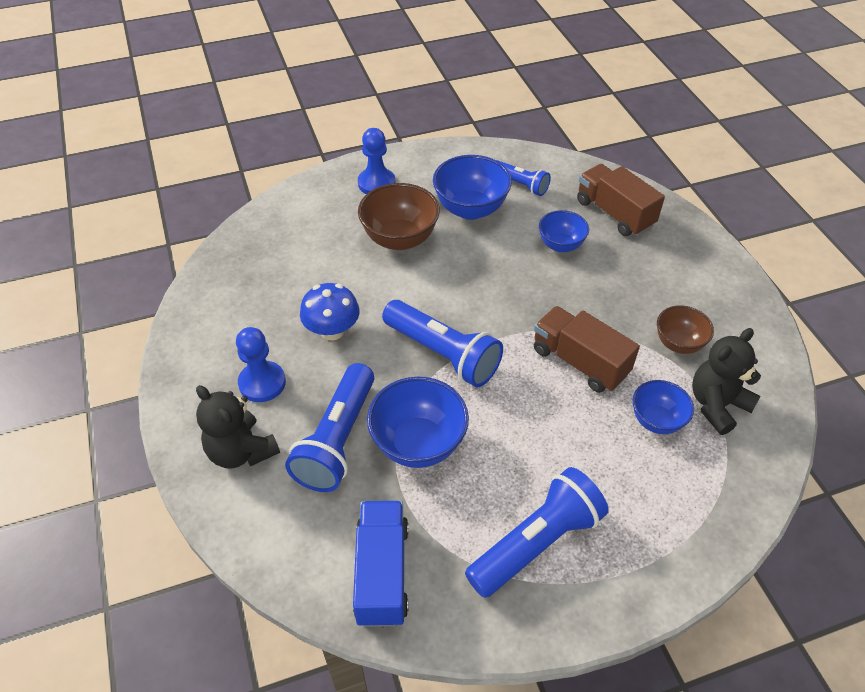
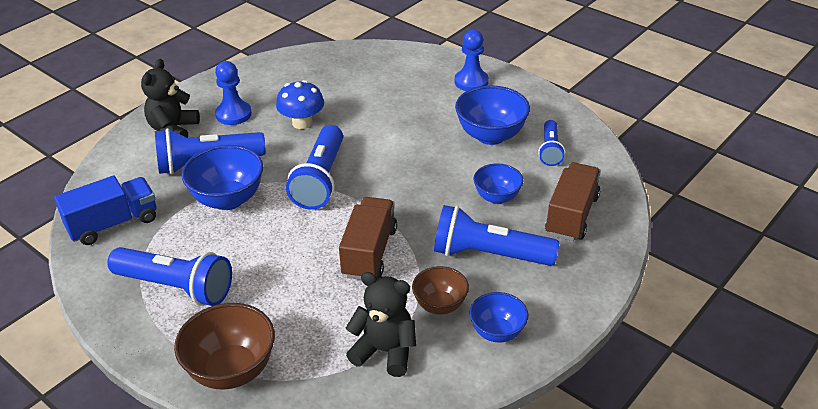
camera: 60 degrees right, 10 degrees down
brown bowl [358,183,440,250] -> brown bowl moved to [174,303,275,390]
blue bowl [633,380,694,434] -> blue bowl moved to [470,292,528,343]
none -> blue flashlight [434,205,559,266]

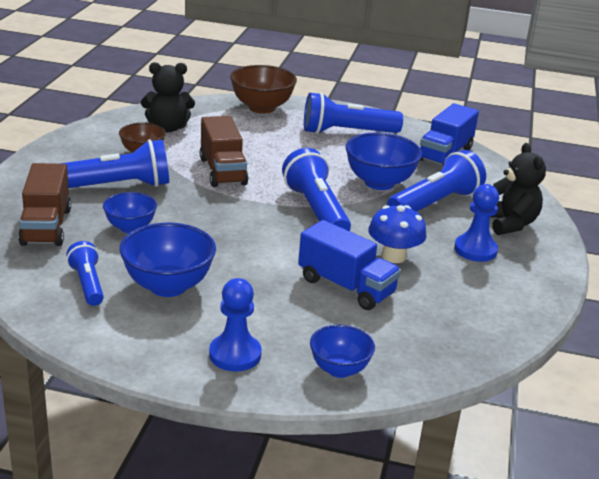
camera: 150 degrees right, 10 degrees down
blue bowl [470,292,528,343] -> blue bowl moved to [310,325,375,378]
none -> blue truck [298,220,401,310]

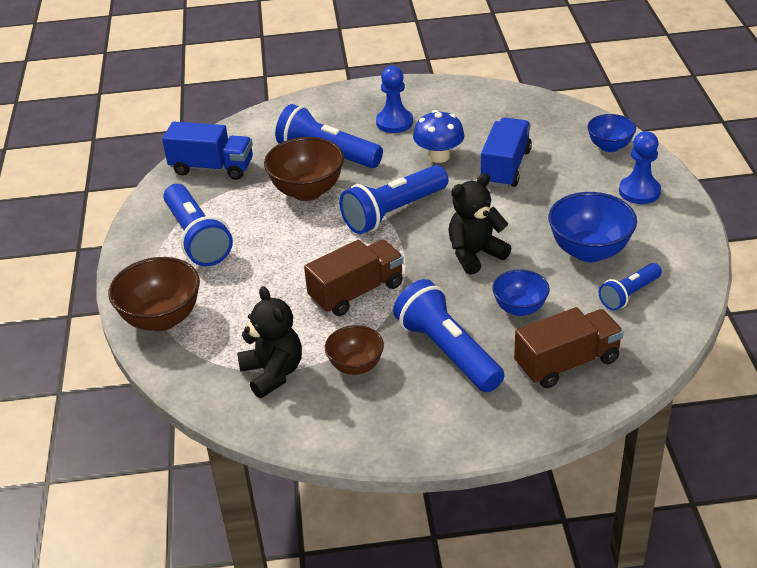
camera: 105 degrees left, 10 degrees up
blue bowl [346,133,422,190] -> brown bowl [264,137,344,201]
black teddy bear [490,143,546,235] -> black teddy bear moved to [448,173,512,275]

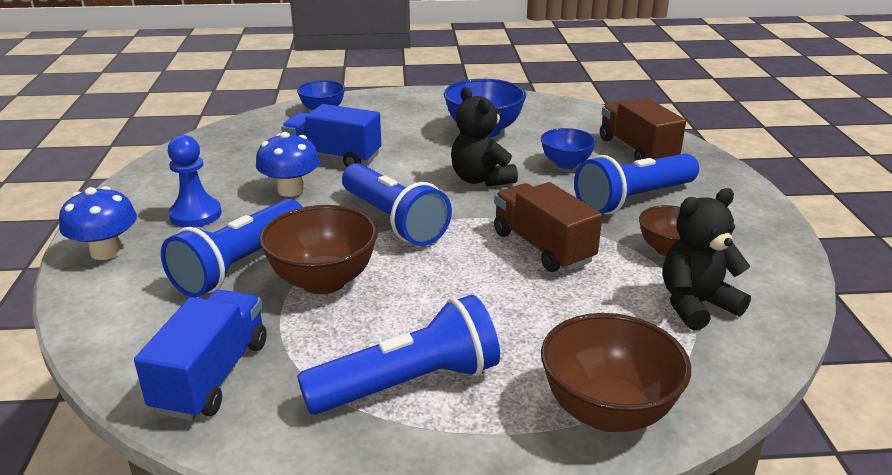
camera: 90 degrees left, 10 degrees down
blue flashlight [599,263,662,311] -> none
blue pawn [619,131,661,204] -> none
none -> blue mushroom [59,186,137,260]

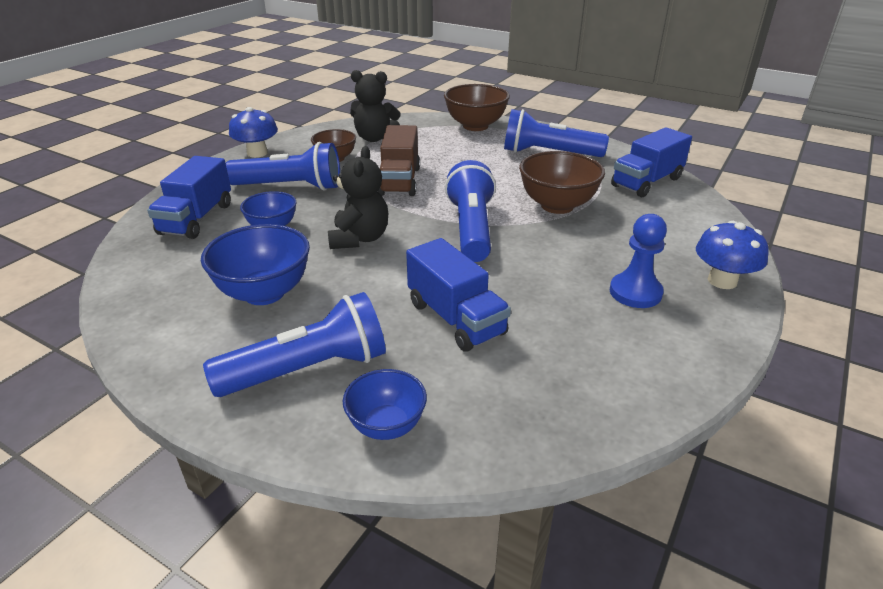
camera: 145 degrees left, 5 degrees up
blue flashlight [161,199,302,297] -> blue flashlight moved to [203,292,386,397]
blue mushroom [256,132,320,197] -> blue mushroom moved to [229,107,278,158]
brown truck [600,98,686,161] -> blue truck [147,156,231,239]

